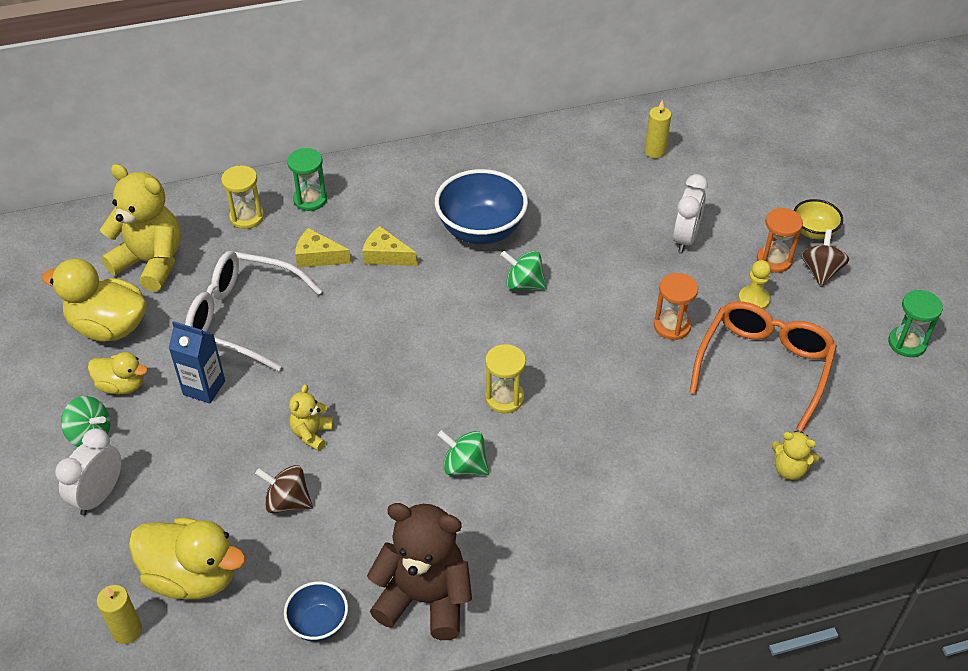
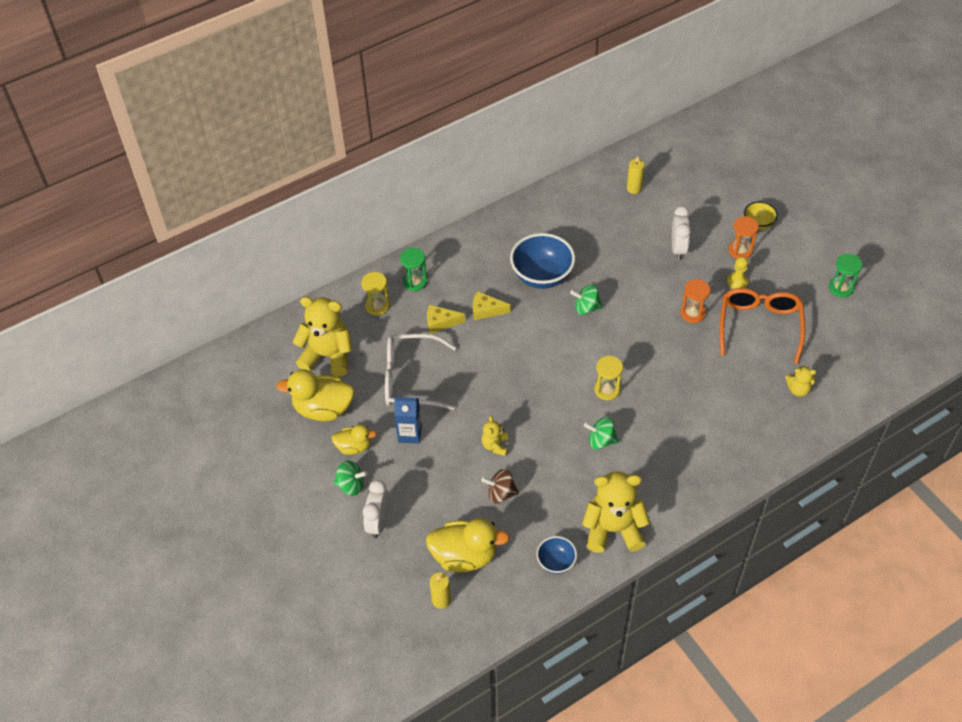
camera: 15 degrees left, 5 degrees up
brown teddy bear [367,503,472,640] -> yellow teddy bear [582,471,650,553]
brown spinning top [801,229,849,287] -> none

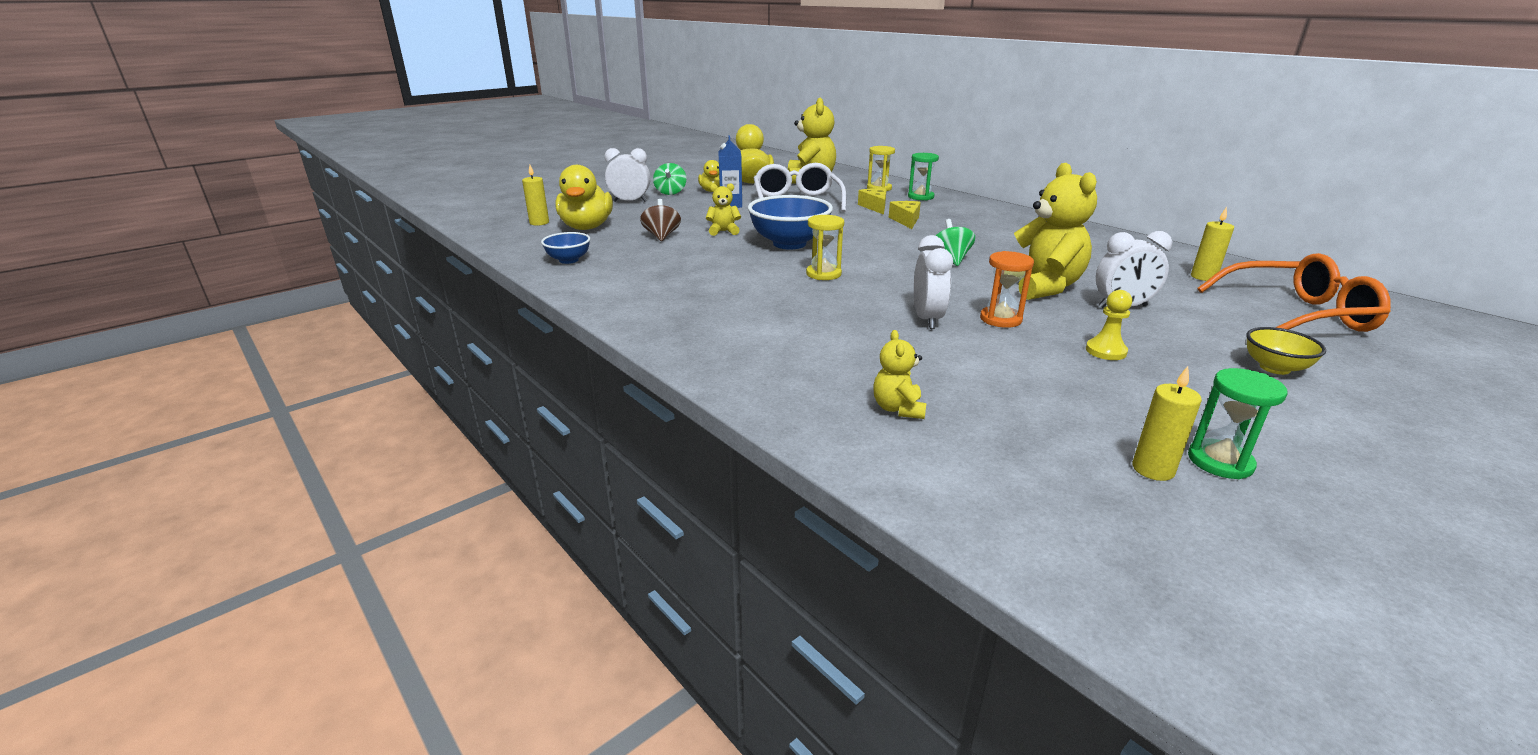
camera: 80 degrees right, 25 degrees down
blue bowl [510,233,575,289] -> blue bowl moved to [748,195,833,249]
yellow teddy bear [582,471,650,553] -> yellow teddy bear moved to [1014,163,1097,300]
green spinning top [584,417,619,450] -> none
orange glasses [720,288,805,364] -> orange glasses moved to [1197,253,1391,332]
orange hourglass [729,216,759,259] -> none
none -> white clock [914,235,953,329]
none -> yellow candle [1133,366,1202,481]

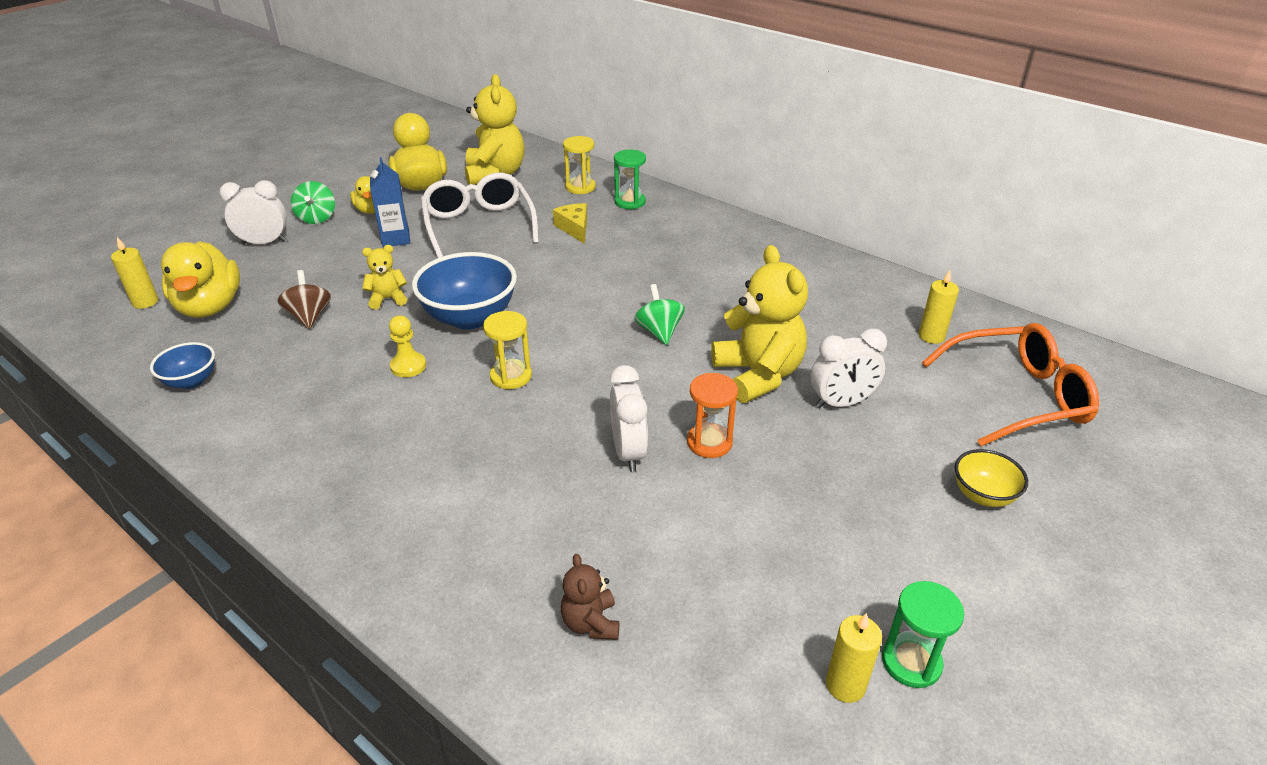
camera: 10 degrees left, 10 degrees up
yellow teddy bear [873,330,926,419] -> brown teddy bear [561,554,619,640]
yellow cheese [889,201,921,229] -> none
yellow pawn [1086,290,1132,360] -> yellow pawn moved to [389,315,426,377]

